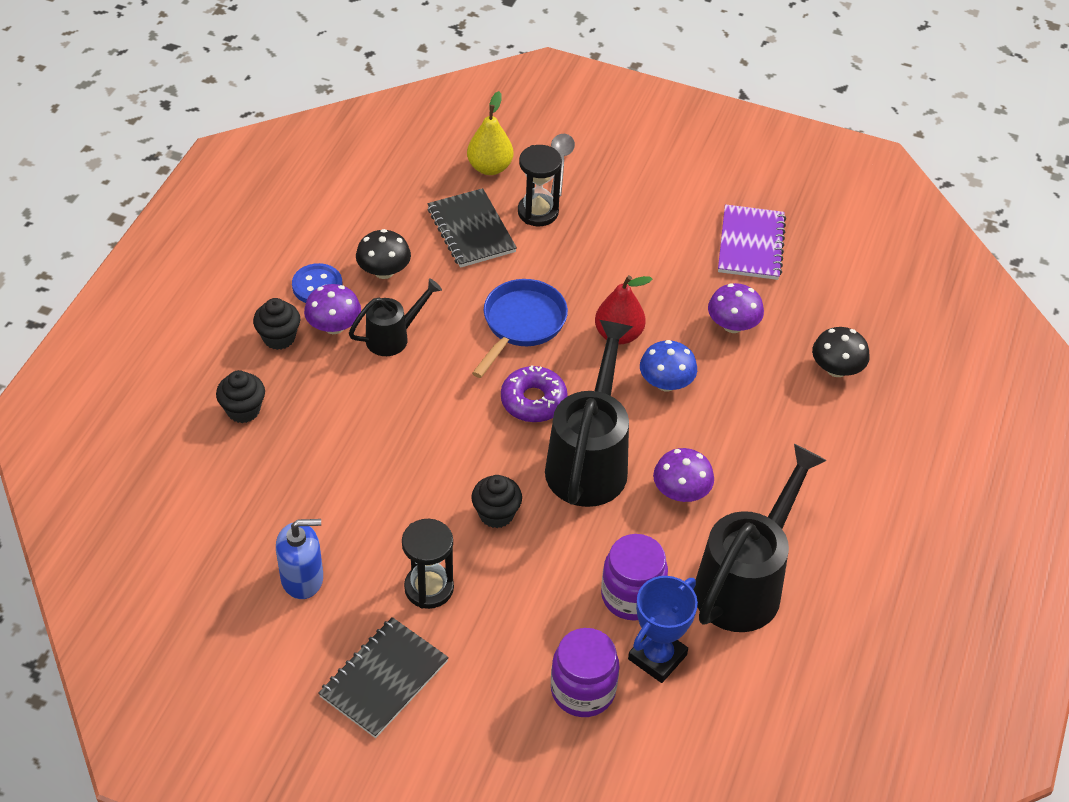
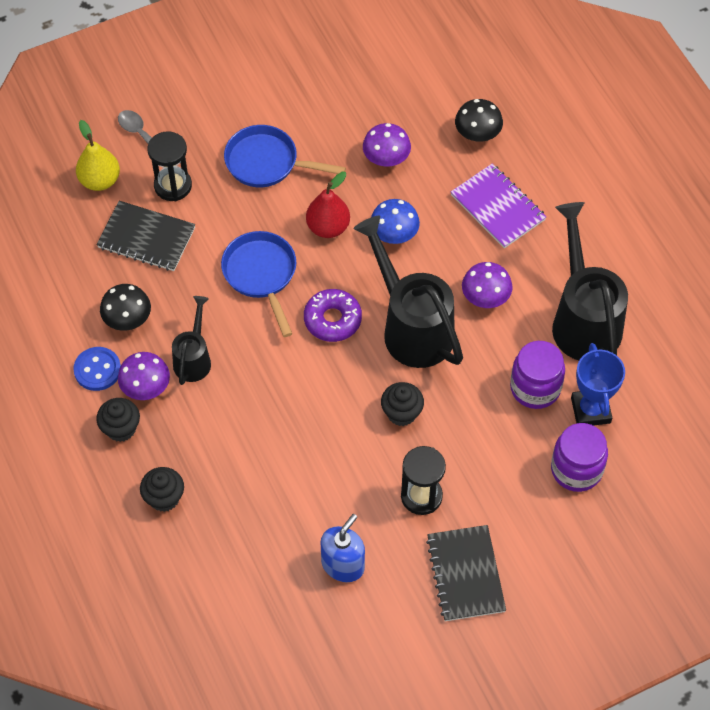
camera: 45 degrees left, 10 degrees up
purple notebook [718,204,786,280] -> purple notebook moved to [451,163,546,248]
none -> blue pan [224,125,346,187]

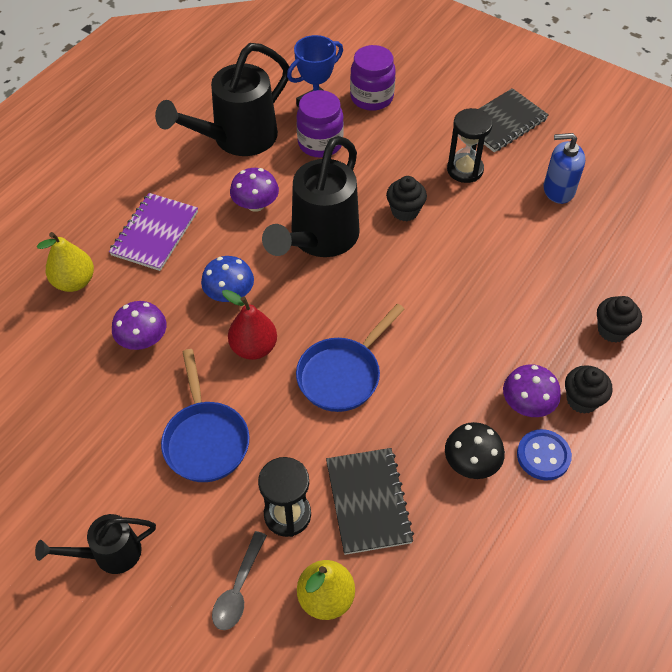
camera: 120 degrees left, 5 degrees down
black watering can [172,296,211,385] -> black watering can moved to [35,514,156,574]
purple donut [304,289,362,342] -> none
black mushroom [455,99,503,142] -> yellow pear [37,232,94,292]

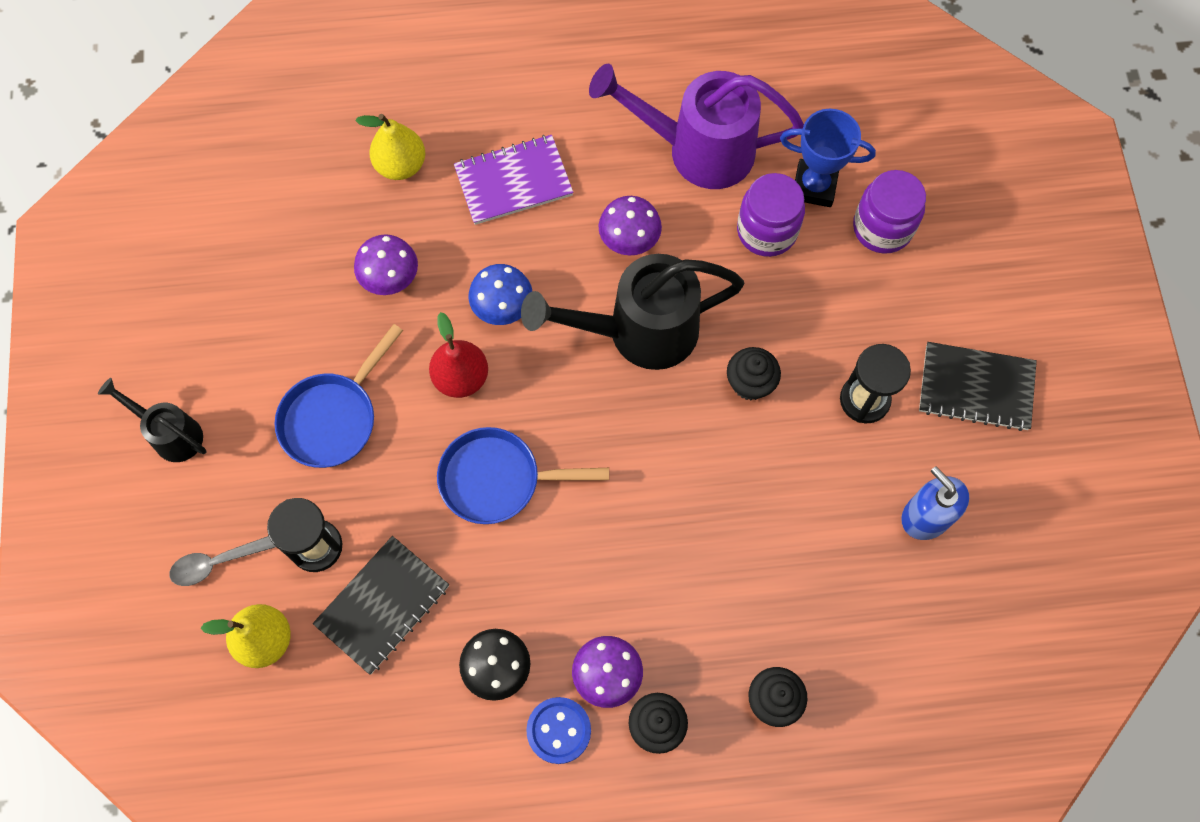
camera: 50 degrees right, 15 degrees up
black watering can [155,43,289,156] -> purple watering can [589,64,804,189]

